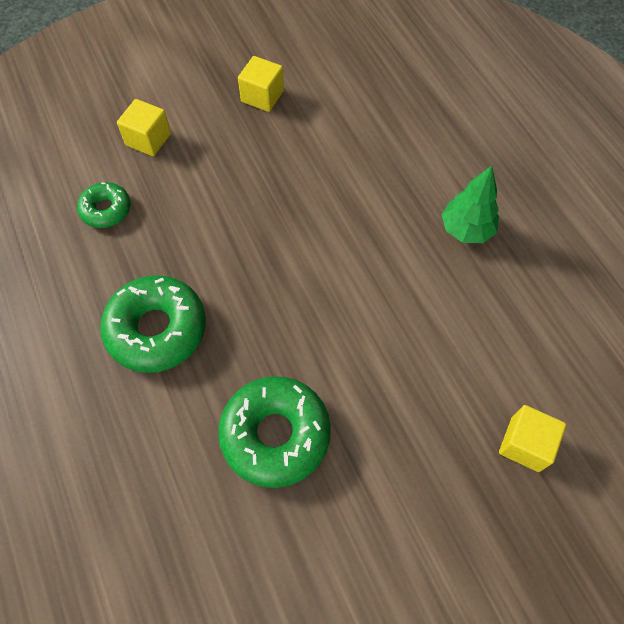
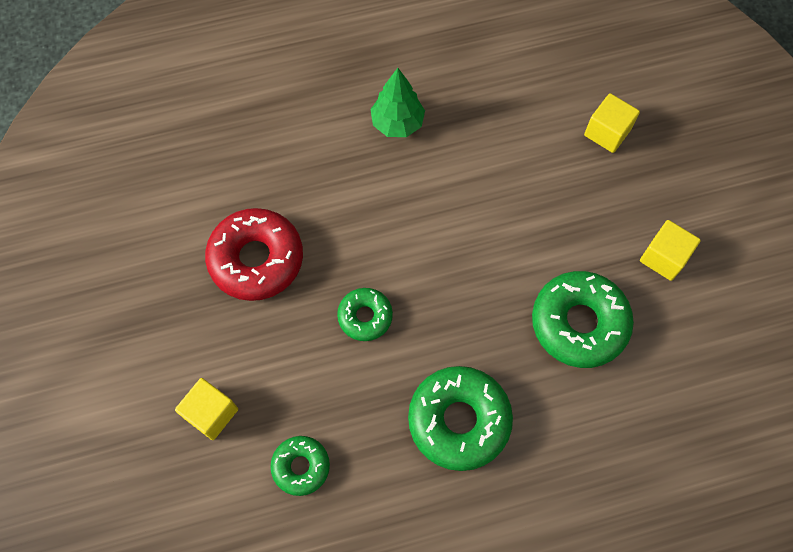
camera: 80 degrees left, 5 degrees up
yellow cube [238,56,284,112] -> yellow cube moved to [640,220,701,281]
none -> red donut [205,208,303,301]
none -> green donut [337,288,393,341]

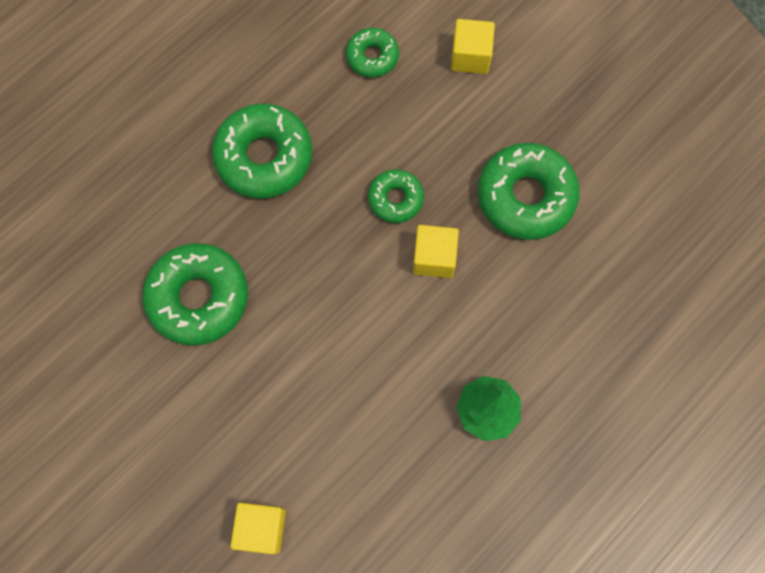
camera: 150 degrees right, 5 degrees up
red donut [205,208,303,301] -> green donut [478,143,579,240]
yellow cube [640,220,701,281] -> yellow cube moved to [413,225,459,278]

